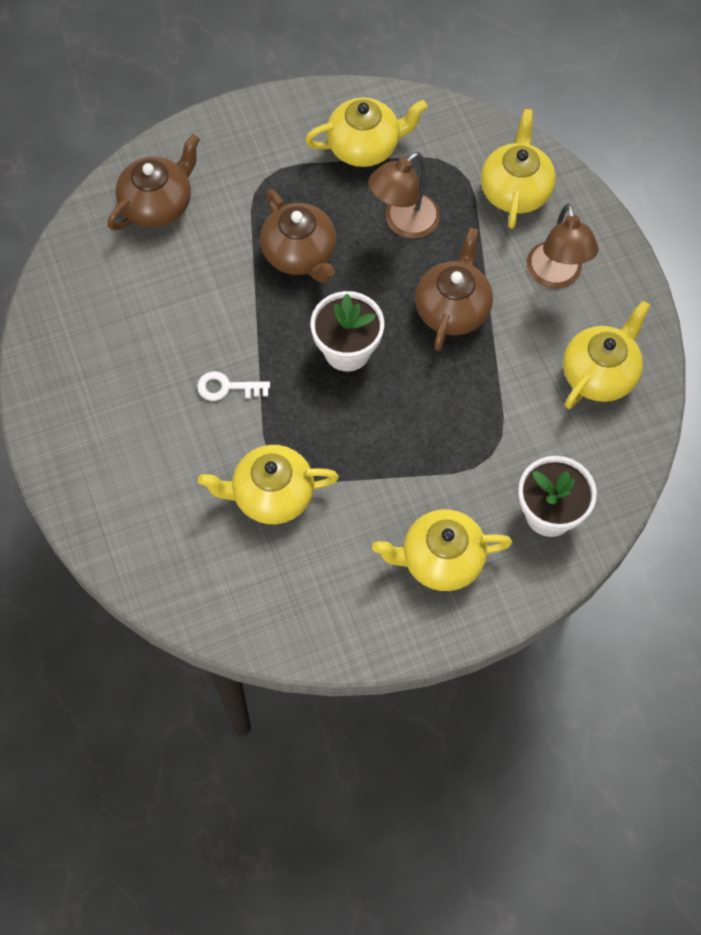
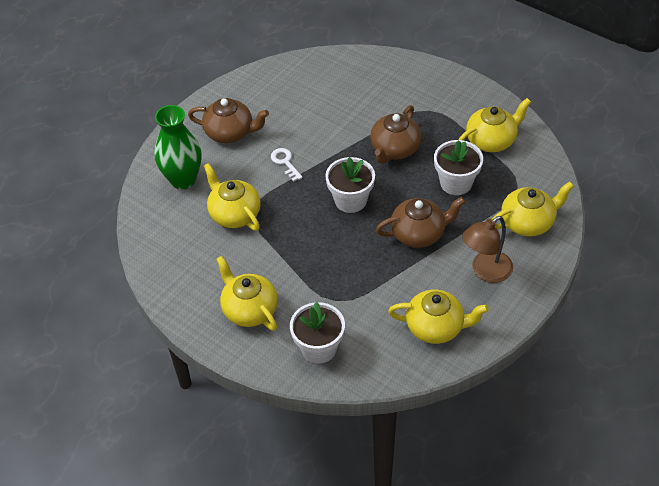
camera: 60 degrees right, 15 degrees down
brown teapot [108,134,200,231] -> brown teapot moved to [188,98,269,143]
yellow teapot [305,97,428,167] -> yellow teapot turned 75 degrees counterclockwise [459,98,531,152]
brown lamp [368,152,440,239] -> white flower pot [434,140,483,195]
none -> green vase [154,105,201,190]

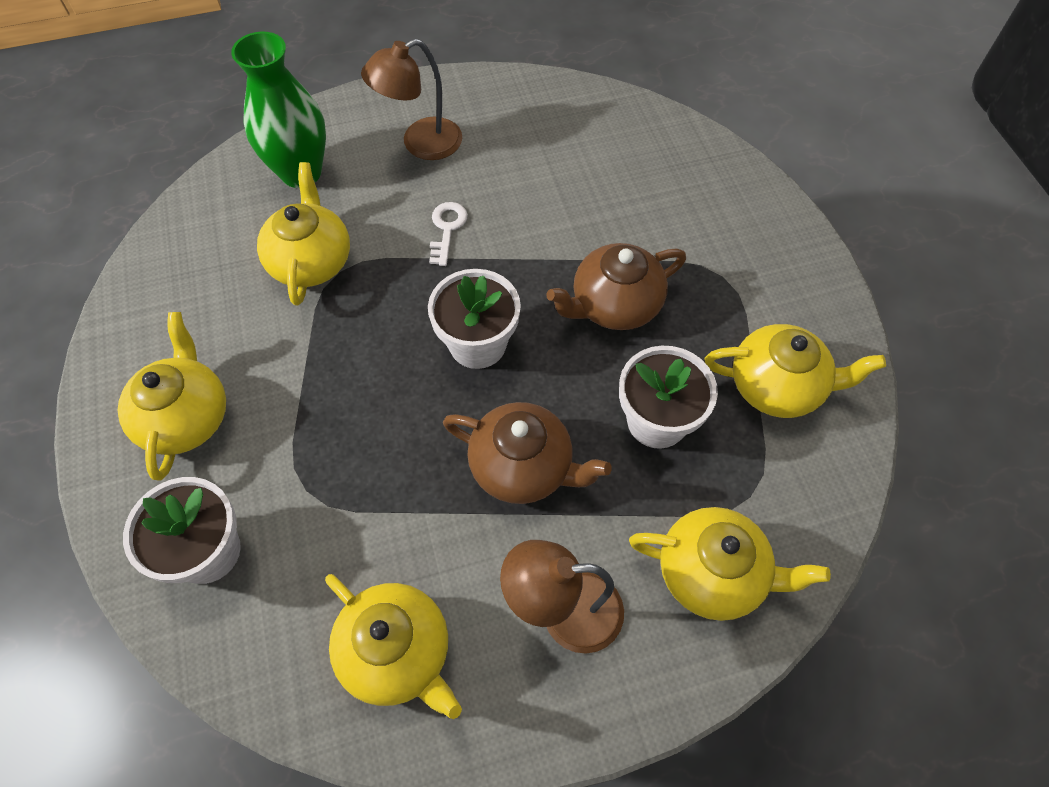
camera: 35 degrees right, 10 degrees up
brown teapot [188,98,269,143] -> brown lamp [361,39,462,160]

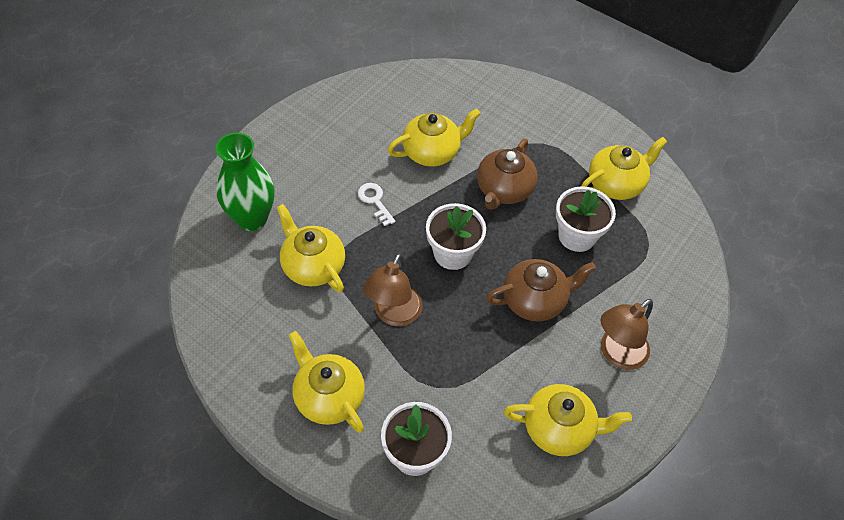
camera: 40 degrees left, 5 degrees down
brown lamp [361,39,462,160] -> brown lamp moved to [363,253,422,326]
yellow teapot [629,507,831,621] -> yellow teapot moved to [388,108,481,167]

